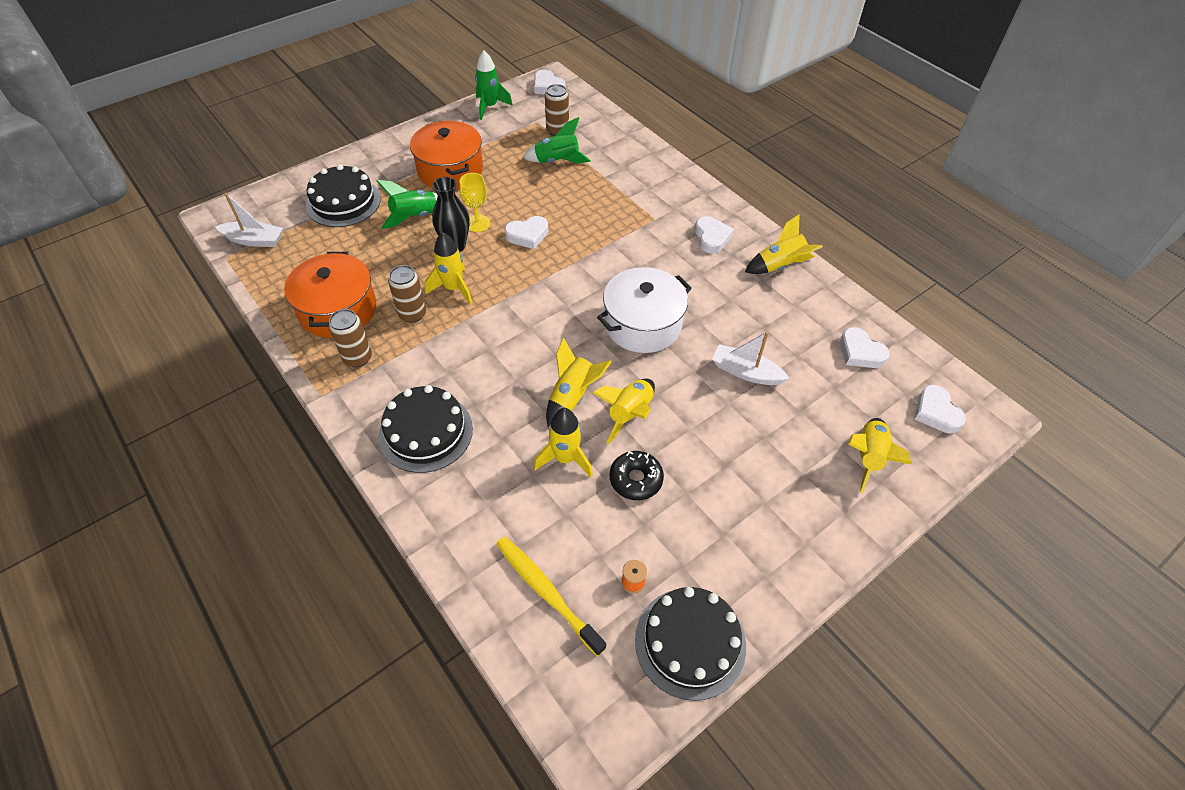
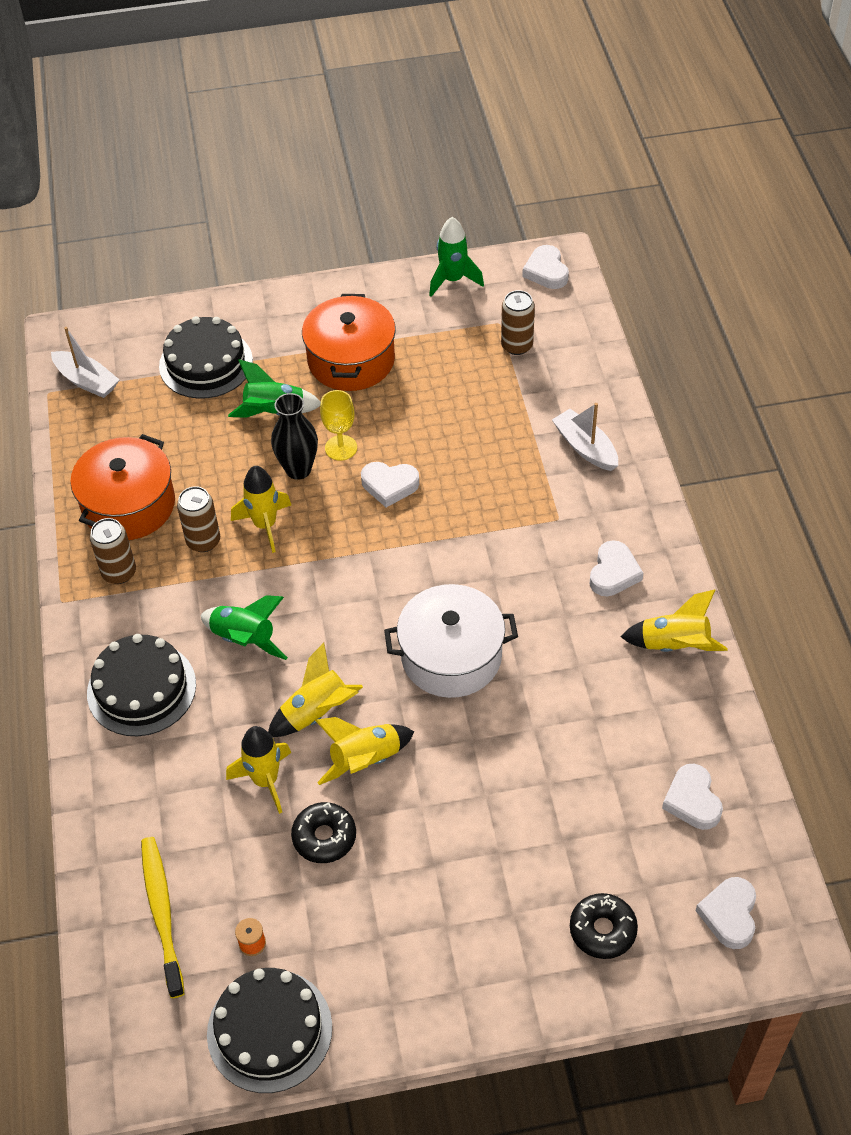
camera: 30 degrees right, 0 degrees up
green rocket [523,117,591,163] -> green rocket moved to [200,595,288,660]
white boat [712,331,790,385] -> white boat moved to [552,403,618,471]
yellow rocket [848,418,912,493] -> black donut [570,893,638,959]

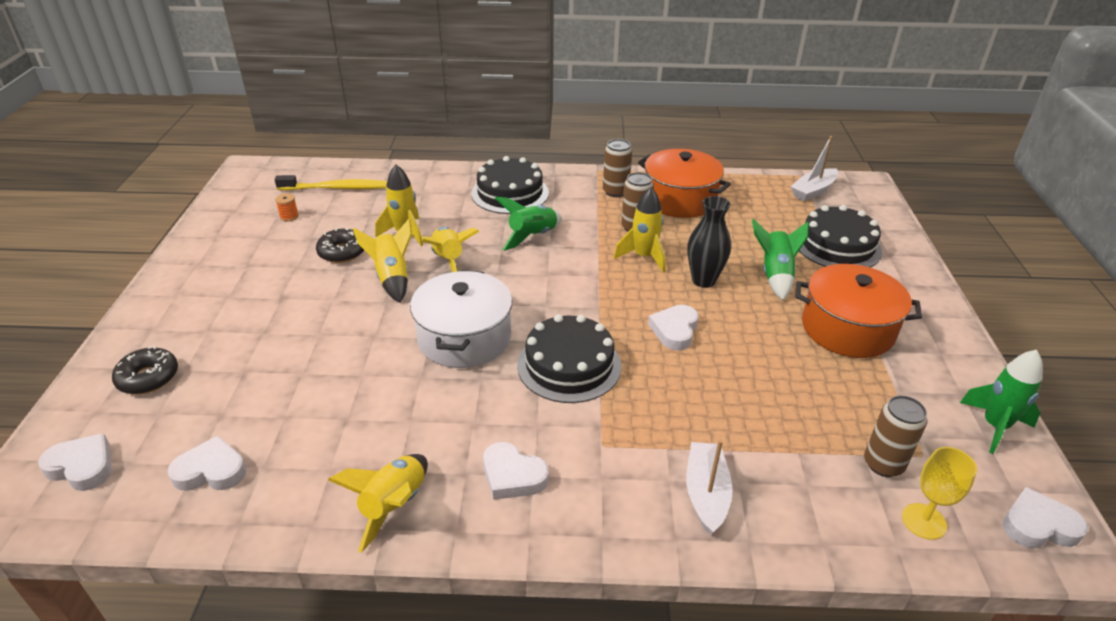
camera: 100 degrees right, 15 degrees down
black cake [207,968,332,1093] -> black cake moved to [517,314,621,403]
yellow goblet [320,390,357,461] -> yellow goblet moved to [902,447,977,540]
white boat [552,403,618,471] -> white boat turned 60 degrees counterclockwise [686,440,733,535]

